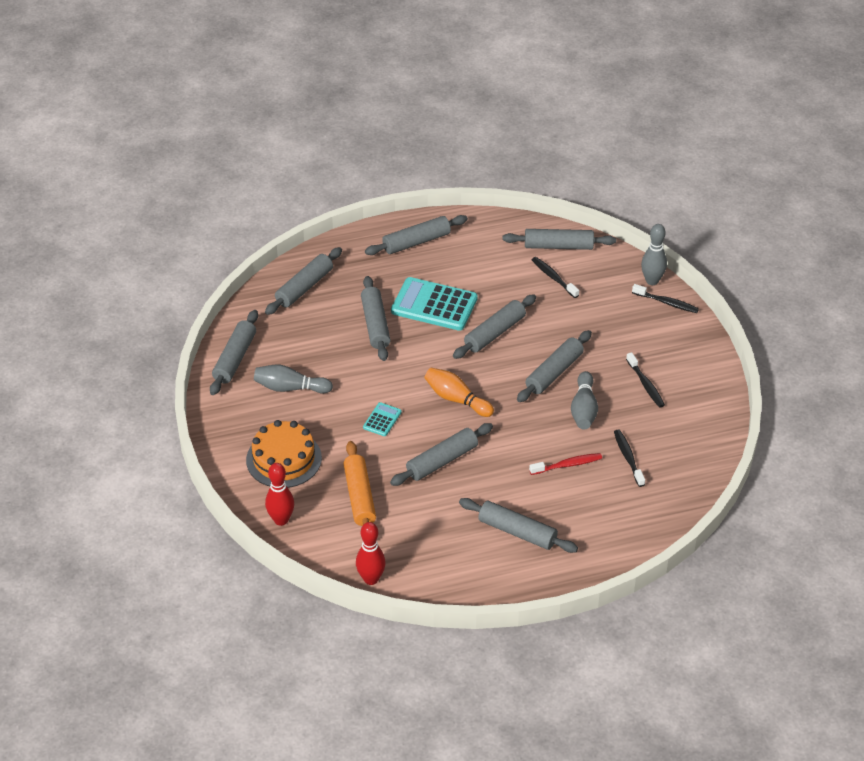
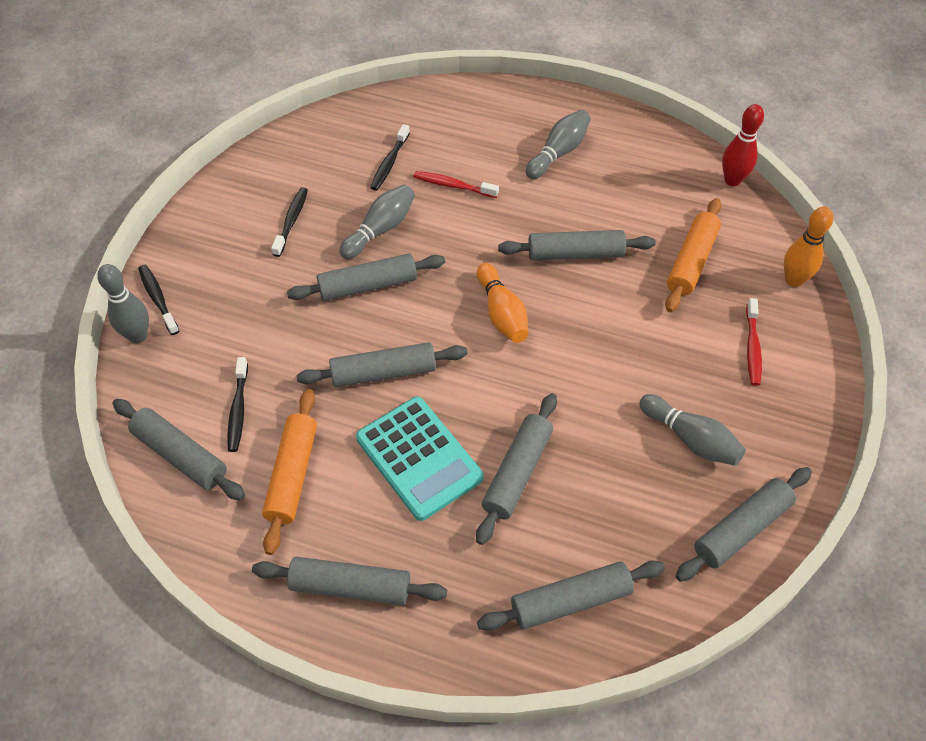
camera: 145 degrees left, 10 degrees up
orange cake [246,420,322,488] -> red toothbrush [746,298,762,386]
red bowling pin [265,463,294,526] -> orange bowling pin [784,207,833,287]
turquoise calculator [363,402,402,436] -> none
grey rolling pin [459,498,578,553] -> grey bowling pin [526,110,591,179]
none -> orange rolling pin [262,389,317,555]

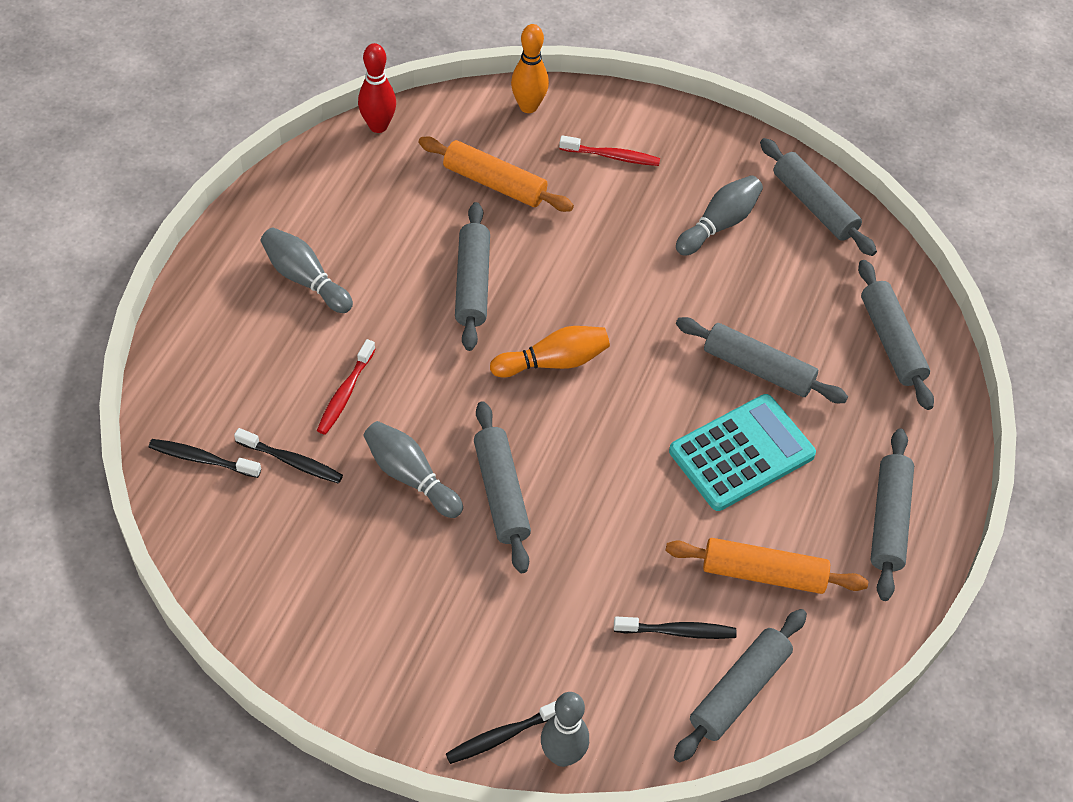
camera: 90 degrees left, 0 degrees up
black toothbrush [271,187,308,257] -> black toothbrush moved to [149,439,261,478]
grey rolling pin [296,342,467,387] -> none

